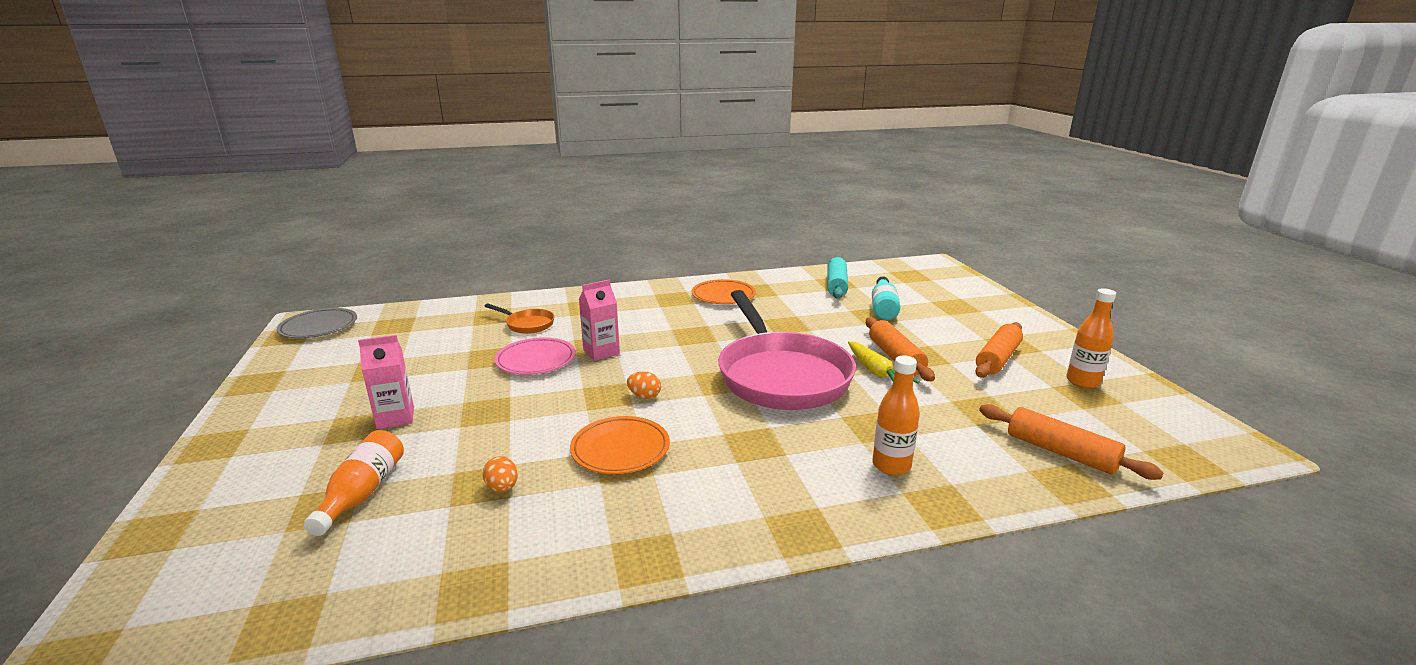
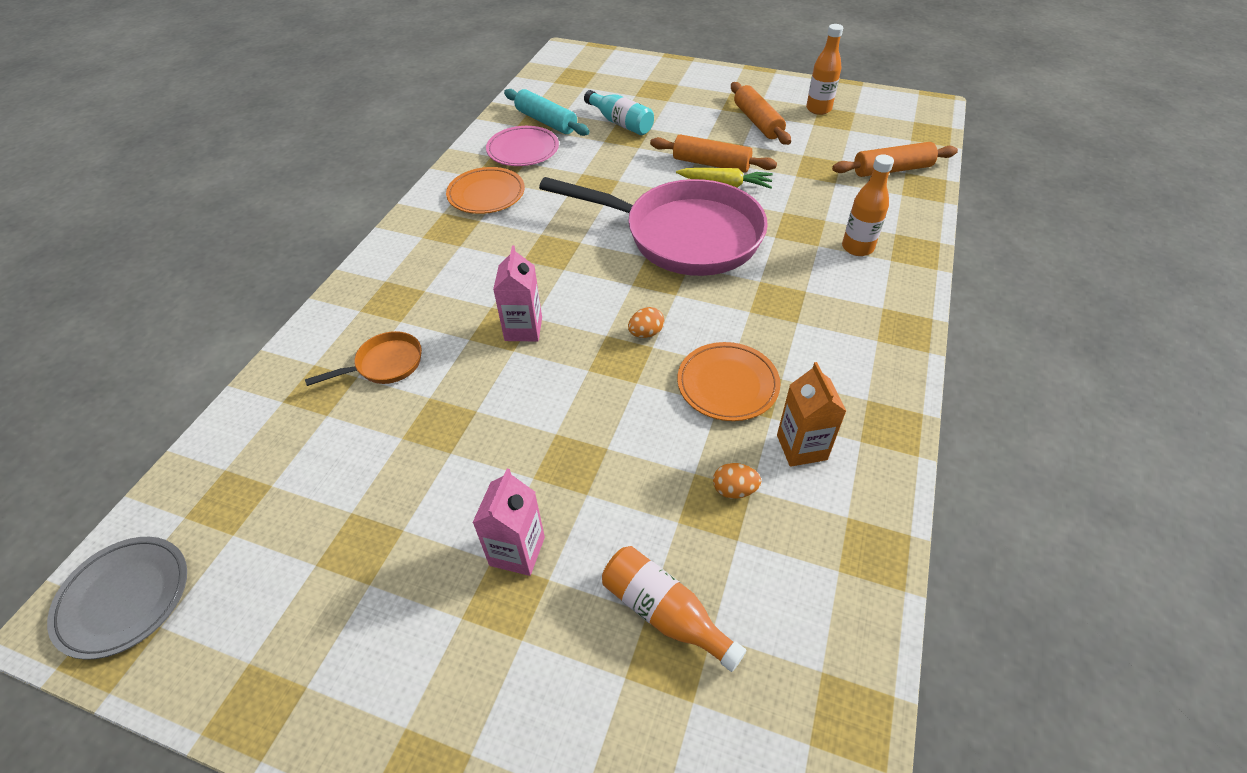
camera: 55 degrees left, 25 degrees up
pink plate [494,337,576,375] -> pink plate moved to [486,126,559,166]
none -> orange carton [777,362,847,467]

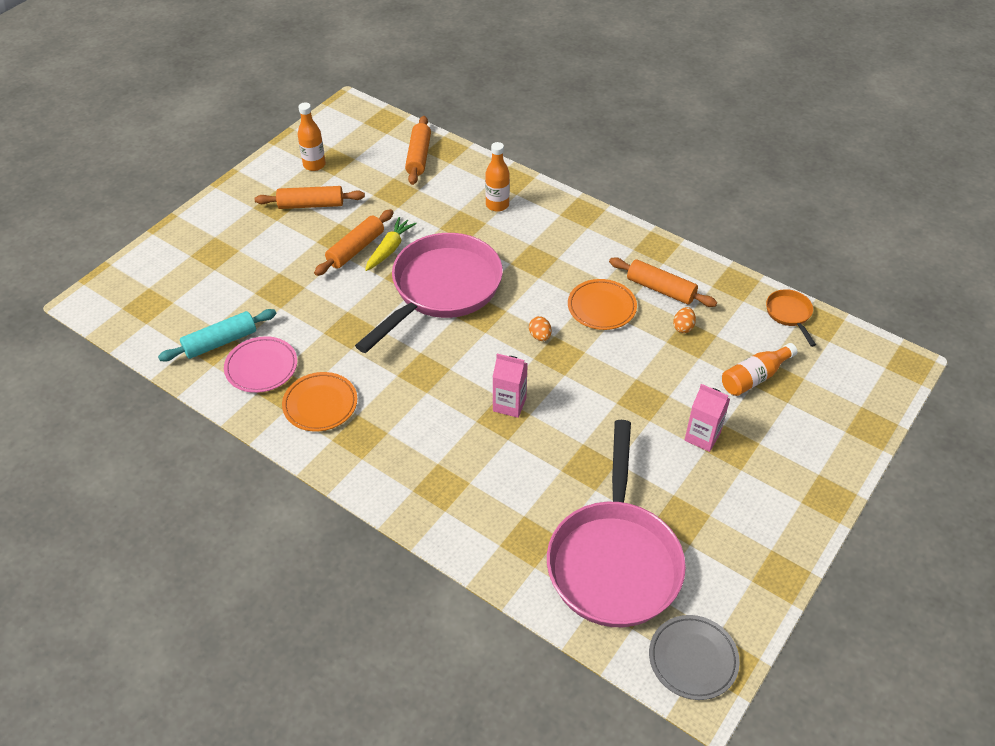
camera: 75 degrees left, 0 degrees up
orange pan [305,331,422,386] -> orange pan moved to [766,289,816,347]
turquoise bottle [584,90,654,135] -> none
orange carton [777,362,847,467] -> orange rolling pin [609,257,717,307]
none -> pink pan [547,420,686,627]

